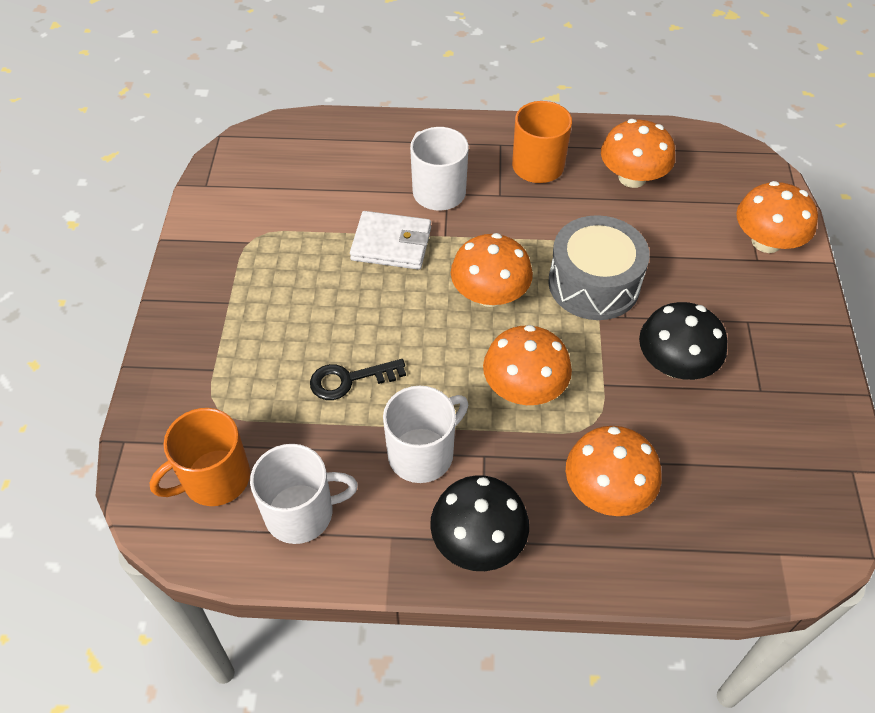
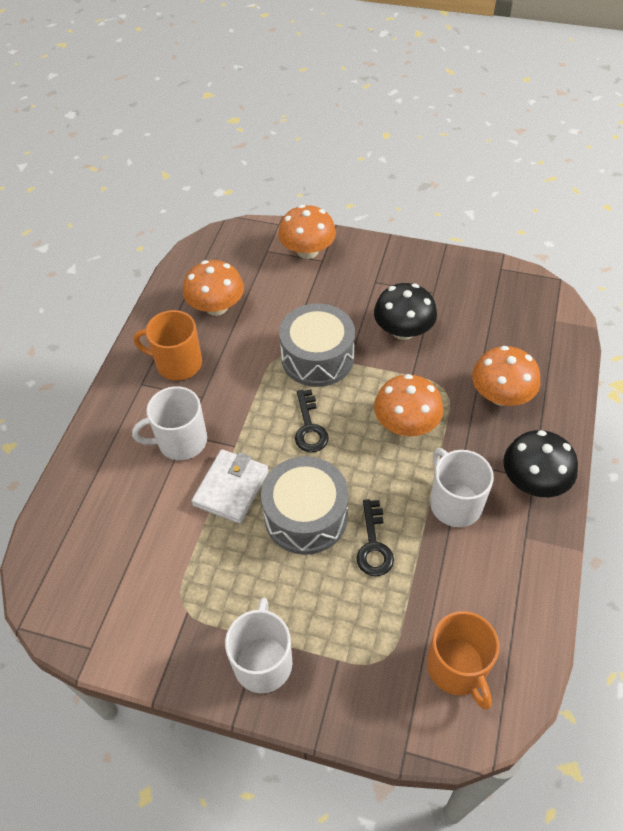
camera: 75 degrees left, 0 degrees up
white mug [250,444,358,544] -> white mug moved to [225,598,292,693]
orange mushroom [451,233,533,307] -> black key [295,389,329,452]
none -> grey drum [261,456,349,555]

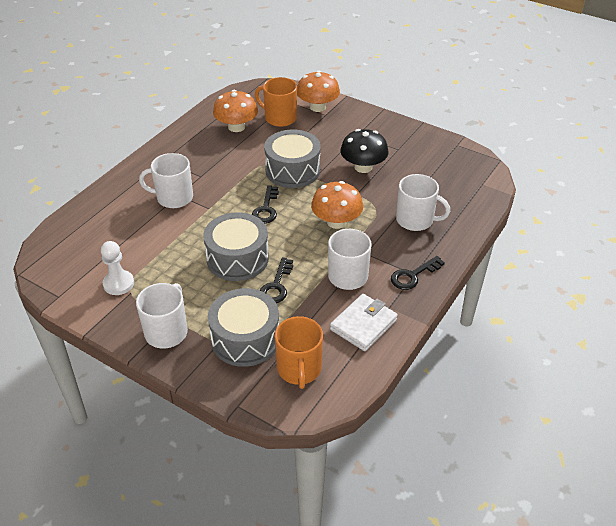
camera: 15 degrees right, 10 degrees down
orange mug [134,310,202,381] -> orange mug moved to [255,77,297,127]
white wallet [192,449,269,524] -> white wallet moved to [330,294,398,351]
orange mushroom [472,346,540,406] -> white mug [396,174,450,231]
black mushroom [503,430,578,497] -> black key [391,256,445,290]
none -> white pawn [101,241,134,295]
none -> grey drum [208,288,279,367]

